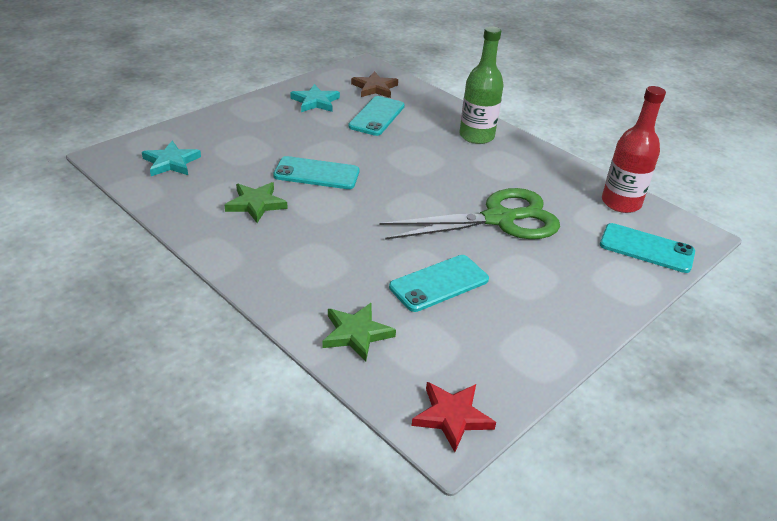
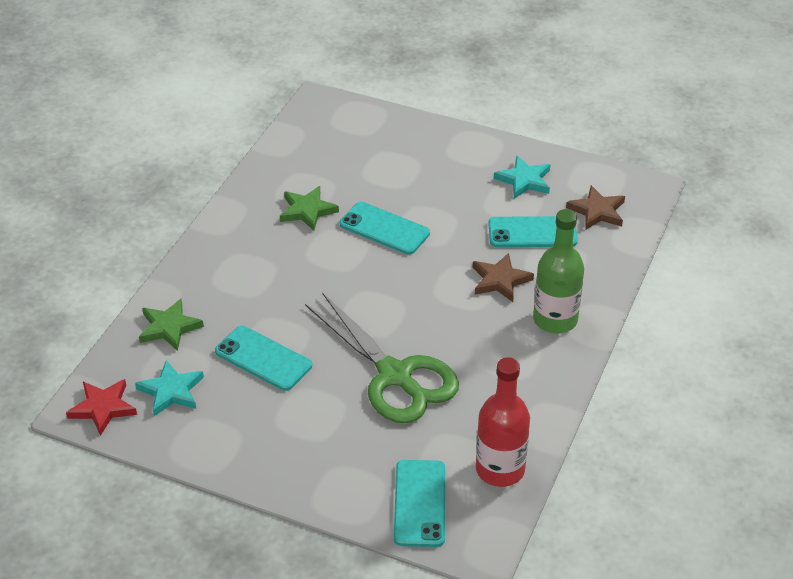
camera: 70 degrees right, 5 degrees up
turquoise star [142,141,201,176] -> turquoise star moved to [135,360,204,416]
turquoise phone [273,156,360,189] -> turquoise phone turned 45 degrees counterclockwise [340,202,430,254]
none -> brown star [472,253,534,302]

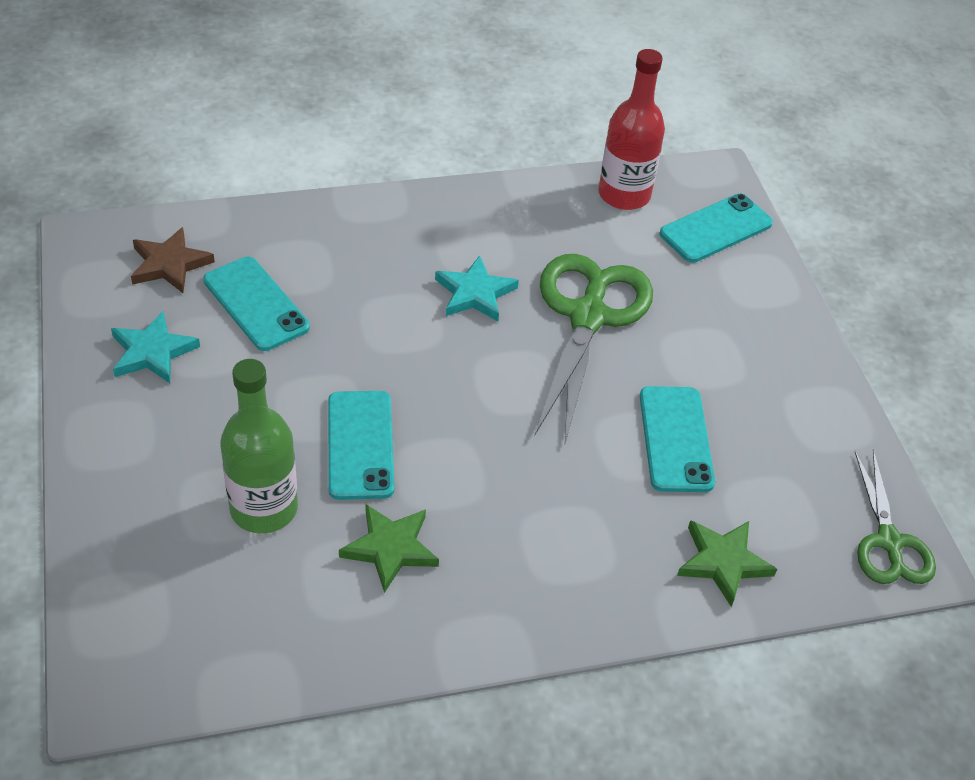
camera: 130 degrees left, 5 degrees up
red star [66,379,137,436] -> green scissors [855,449,936,584]
turquoise star [135,360,204,416] -> turquoise star moved to [435,255,519,321]
brown star [472,253,534,302] -> none
green bottle [533,209,584,333] -> green bottle moved to [220,359,298,534]

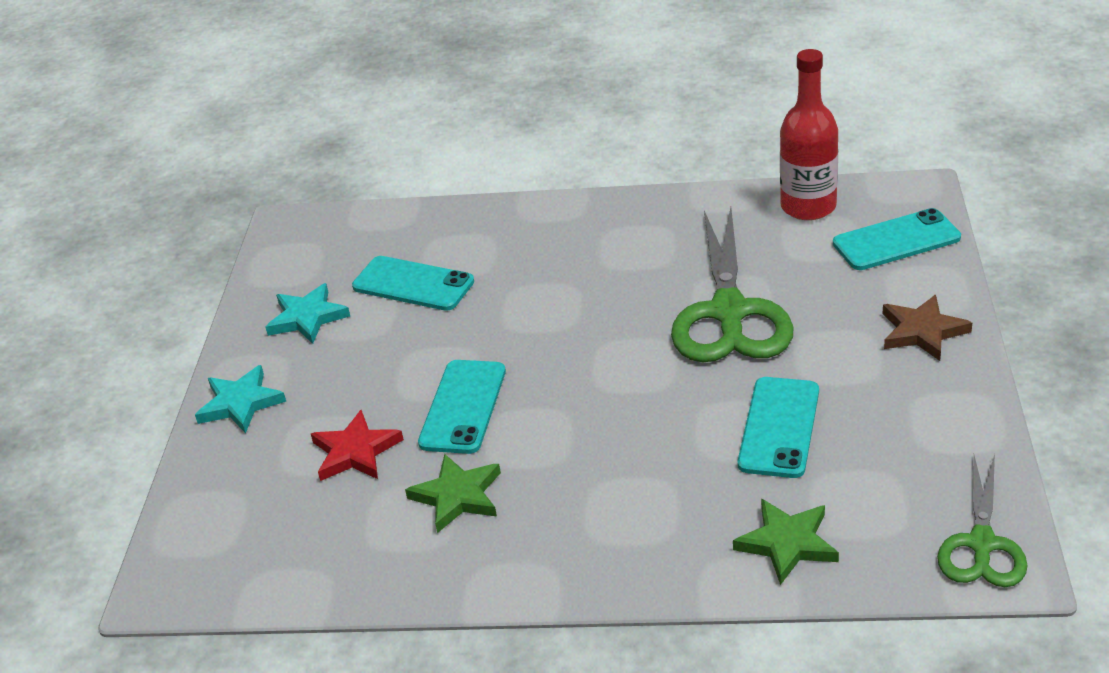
camera: 25 degrees right, 10 degrees down
brown star [131,227,215,293] -> brown star moved to [883,295,972,361]
turquoise phone [203,257,310,351] -> turquoise phone turned 45 degrees counterclockwise [352,256,474,311]
green bottle [220,359,298,534] -> red star [311,410,404,481]
turquoise star [435,255,519,321] -> turquoise star moved to [195,365,286,433]
green scissors [535,254,653,443] -> green scissors turned 150 degrees clockwise [671,207,794,362]

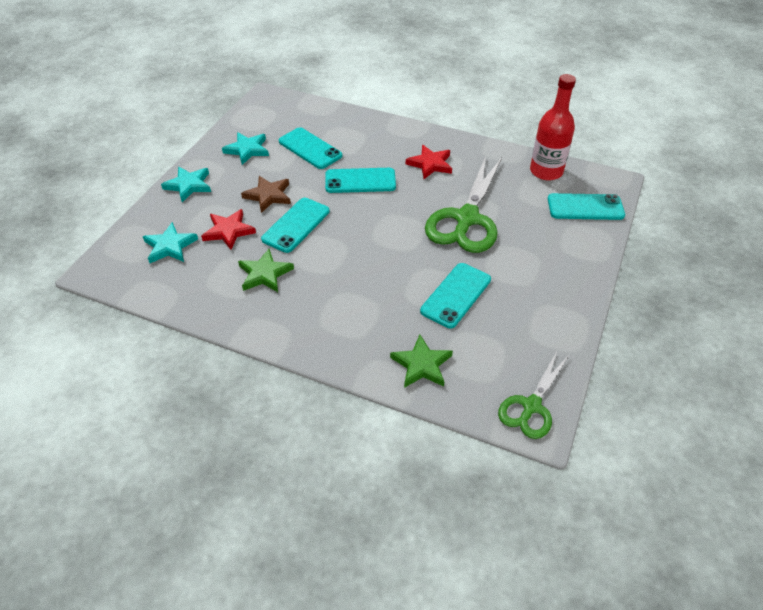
camera: 15 degrees right, 10 degrees up
brown star [883,295,972,361] -> brown star moved to [241,176,291,213]
none -> turquoise star [143,222,198,263]
none -> turquoise phone [325,168,396,193]
none -> red star [406,145,452,179]

